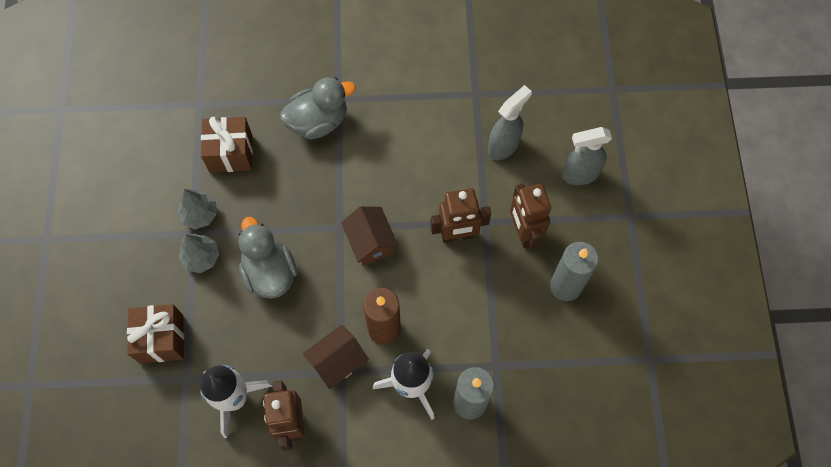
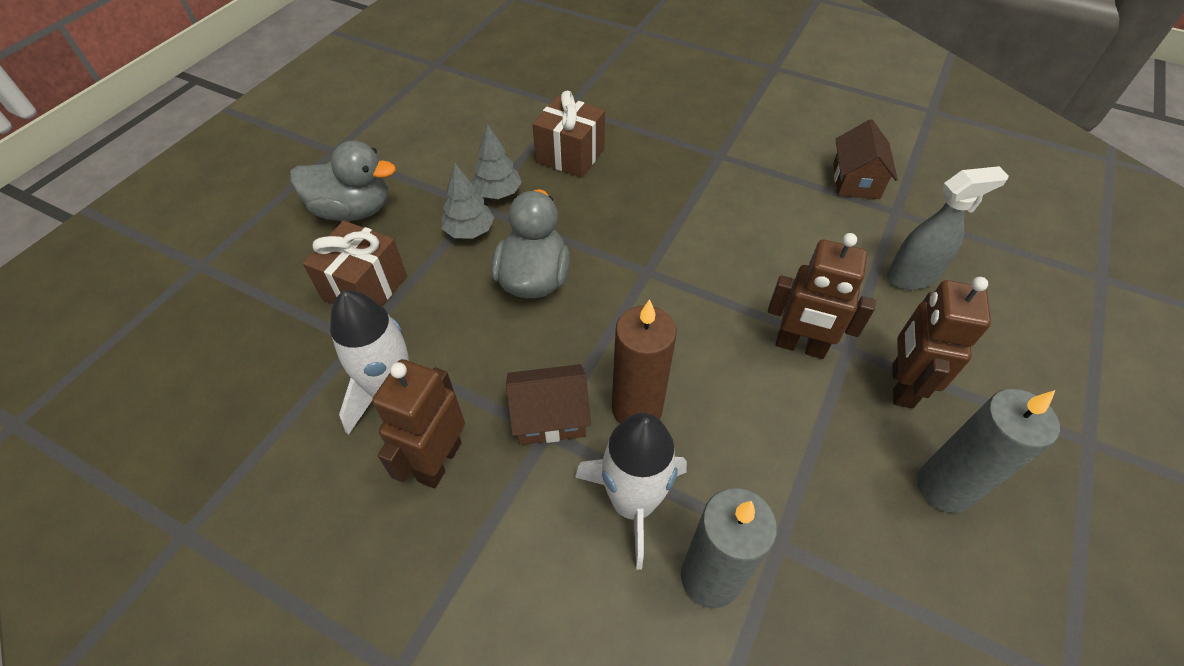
camera: 30 degrees right, 15 degrees down
grey duck [280,77,356,139] -> grey duck moved to [290,141,396,221]
brown house [341,206,399,266] -> brown house moved to [833,119,898,199]
grey spray bottle [562,127,612,185] -> none

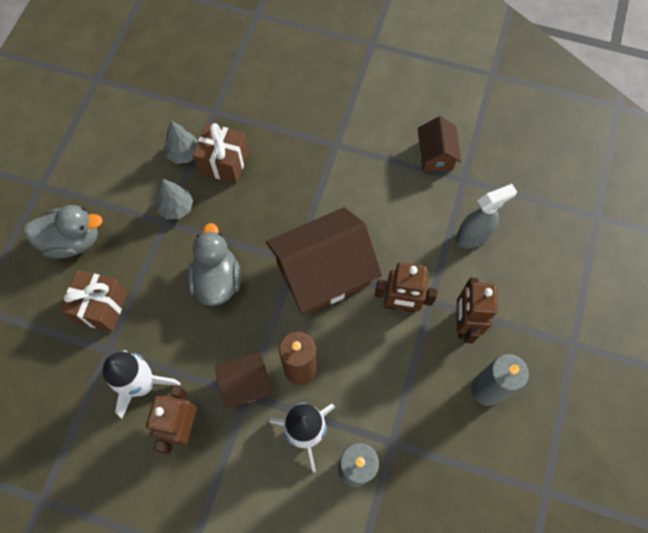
camera: 10 degrees left, 15 degrees up
grey tree [442,163,494,239] -> grey tree moved to [164,121,198,164]
none -> brown house [266,207,382,315]

